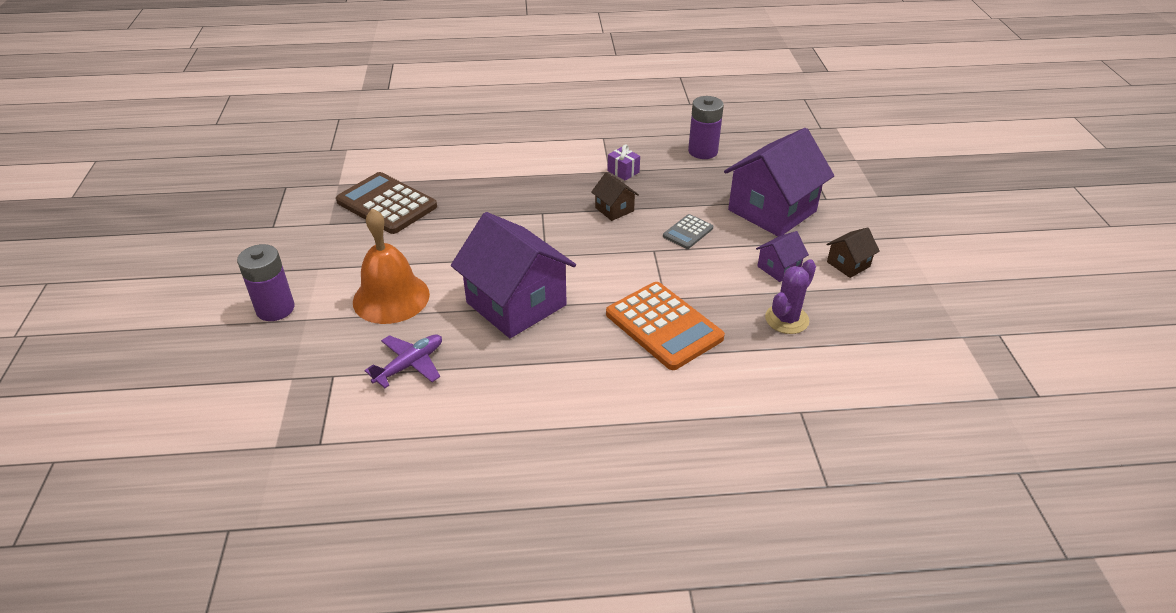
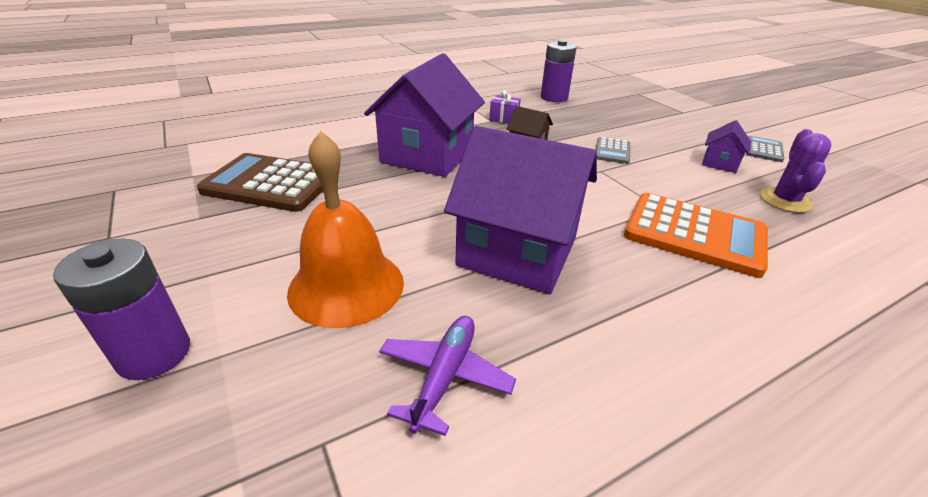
camera: 25 degrees left, 5 degrees down
purple house [724,128,834,236] -> purple house moved to [364,53,485,177]
brown house [826,227,880,278] -> grey calculator [746,136,785,162]

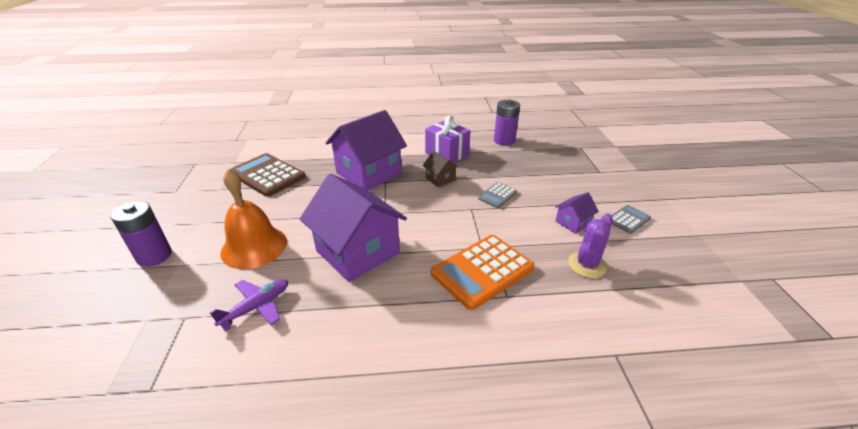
camera: 25 degrees right, 0 degrees up
purple gift [489,90,521,124] -> purple gift [425,115,471,163], size x1.86
orange calculator [624,193,768,278] -> orange calculator turned 90 degrees clockwise [431,235,535,310]

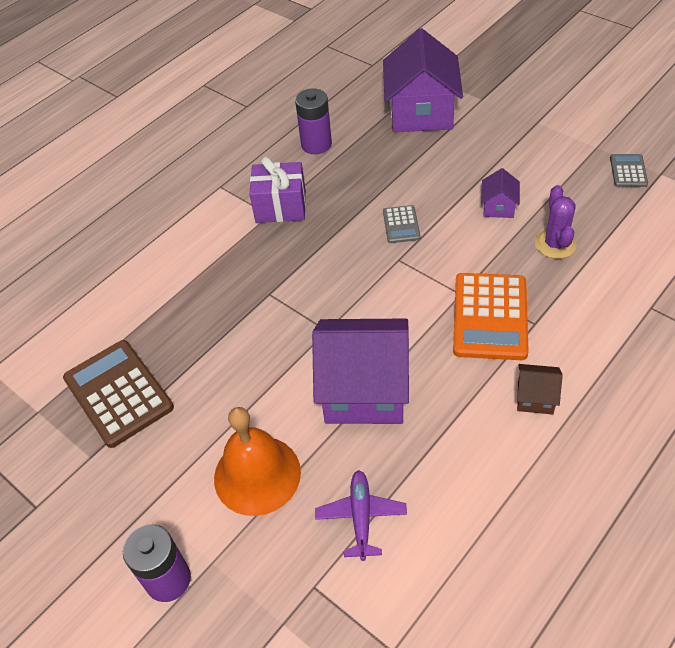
camera: 40 degrees left, 15 degrees up
brown calculator [230,153,306,197] -> brown calculator turned 60 degrees clockwise [63,340,174,448]
purple house [326,110,407,190] -> purple house moved to [383,28,463,132]
brown house [423,151,459,187] -> brown house moved to [517,364,563,415]
grey calculator [612,205,651,234] -> grey calculator moved to [610,154,648,187]

